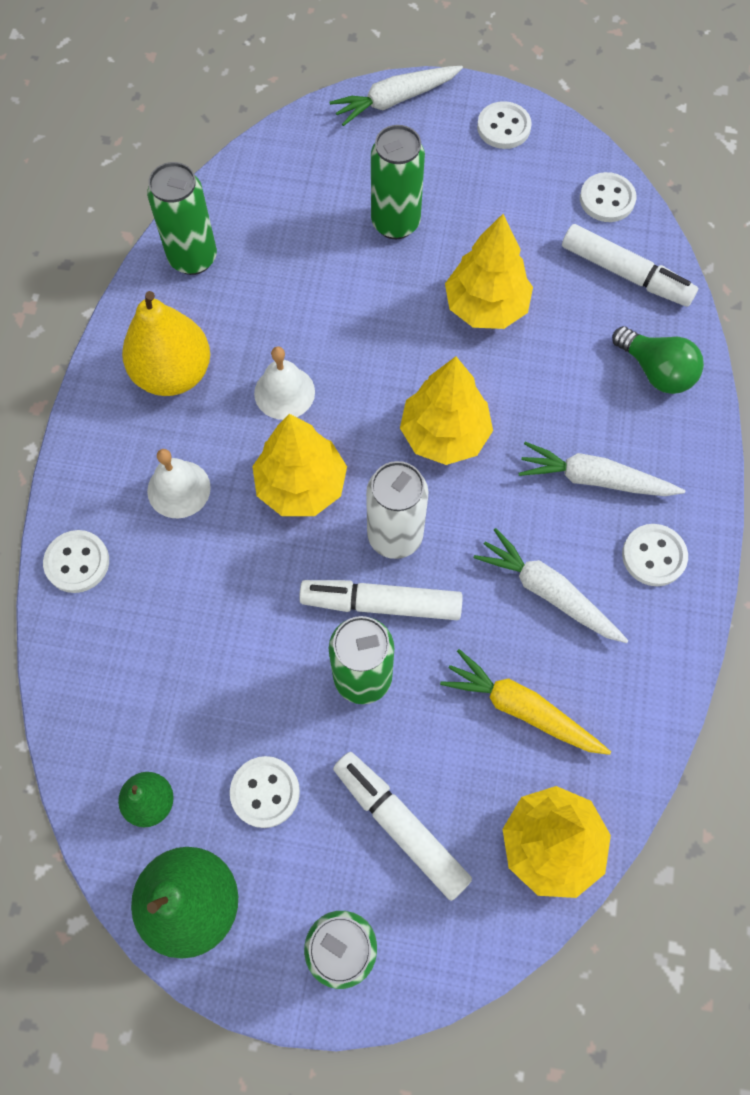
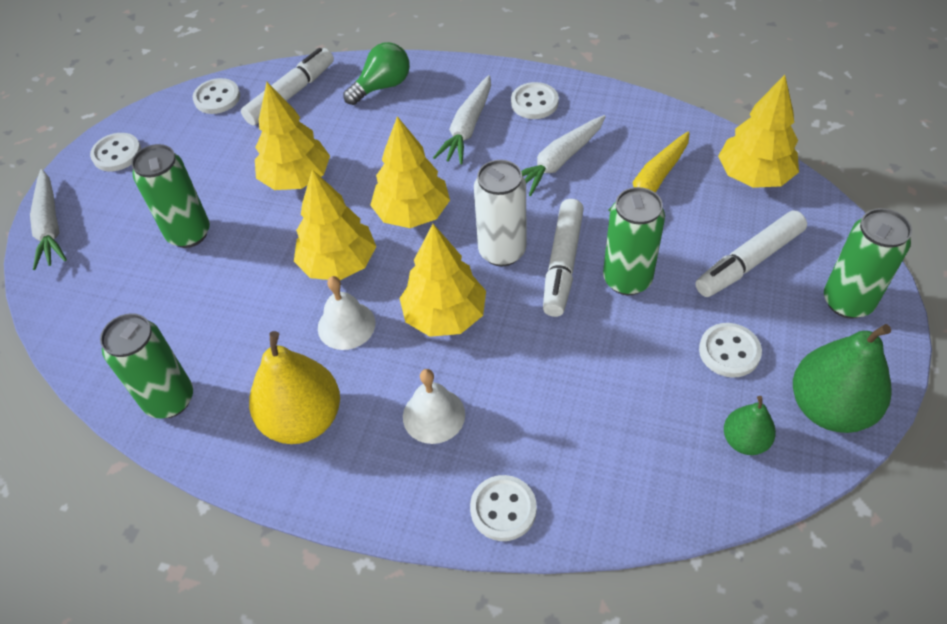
camera: 80 degrees left, 15 degrees down
none -> yellow tree [294,169,376,280]

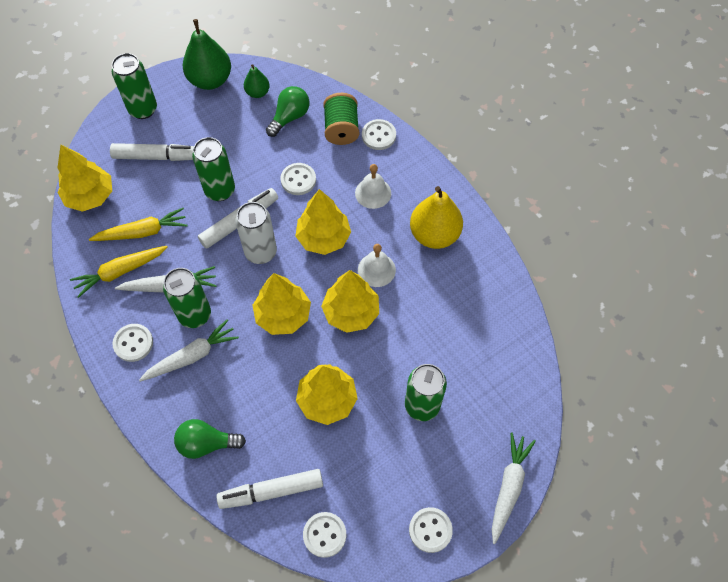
camera: 145 degrees left, 10 degrees up
green can [100,313,193,418] -> green can moved to [163,268,211,328]
white button [699,323,762,377] -> white button moved to [281,163,316,195]
none -> yellow carrot [70,246,168,298]
none -> green light bulb [266,86,310,137]
none -> green spool [323,93,359,145]

